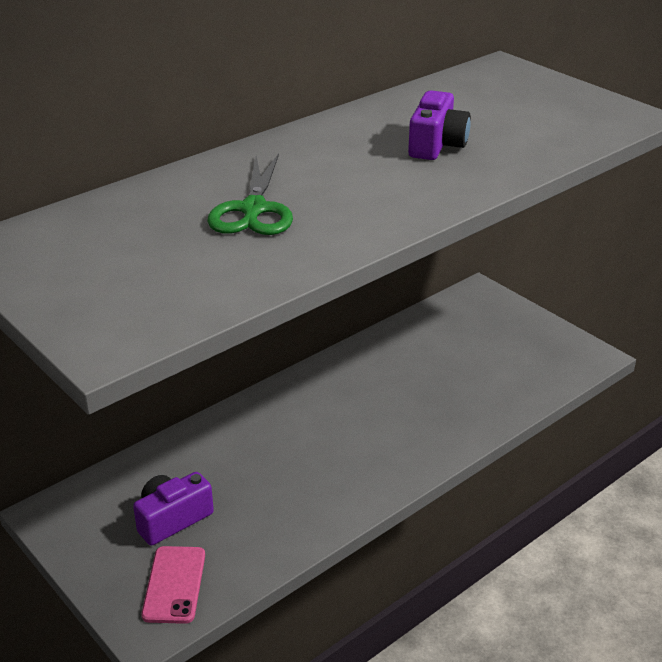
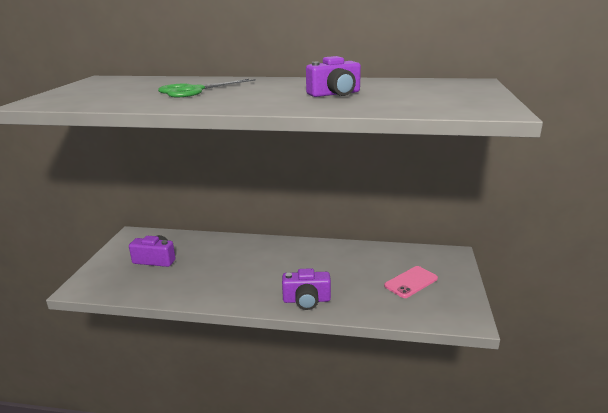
camera: 50 degrees right, 10 degrees down
pink phone [141,546,205,624] -> pink phone moved to [384,266,438,298]
none -> purple camera [282,268,331,310]

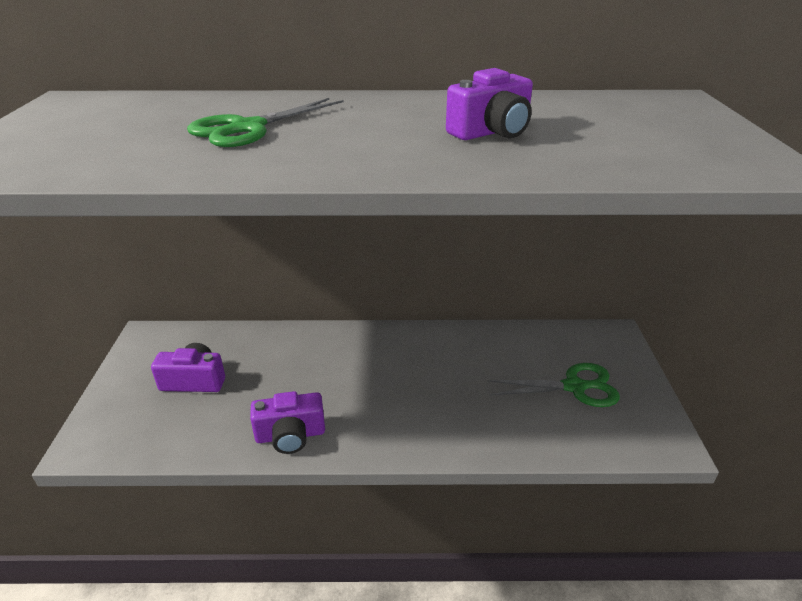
camera: 10 degrees left, 10 degrees up
purple camera [282,268,331,310] -> purple camera moved to [250,391,325,454]
pink phone [384,266,438,298] -> green scissors [487,363,620,407]

